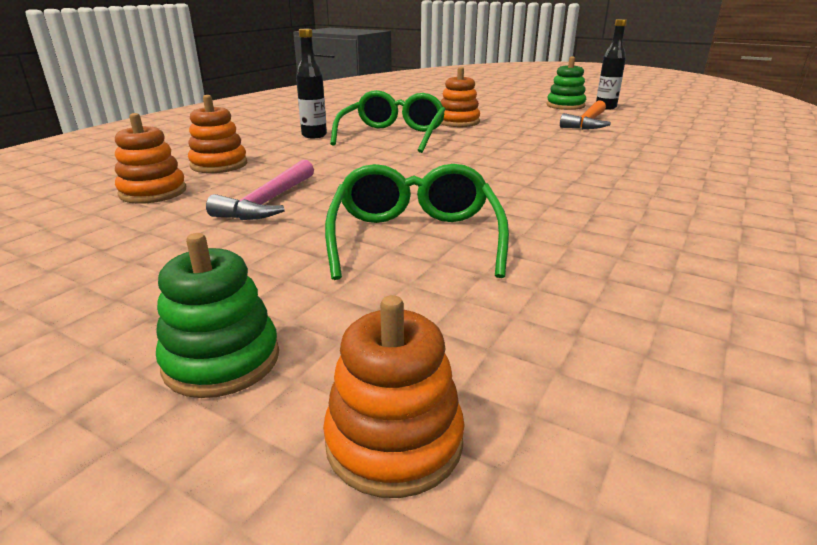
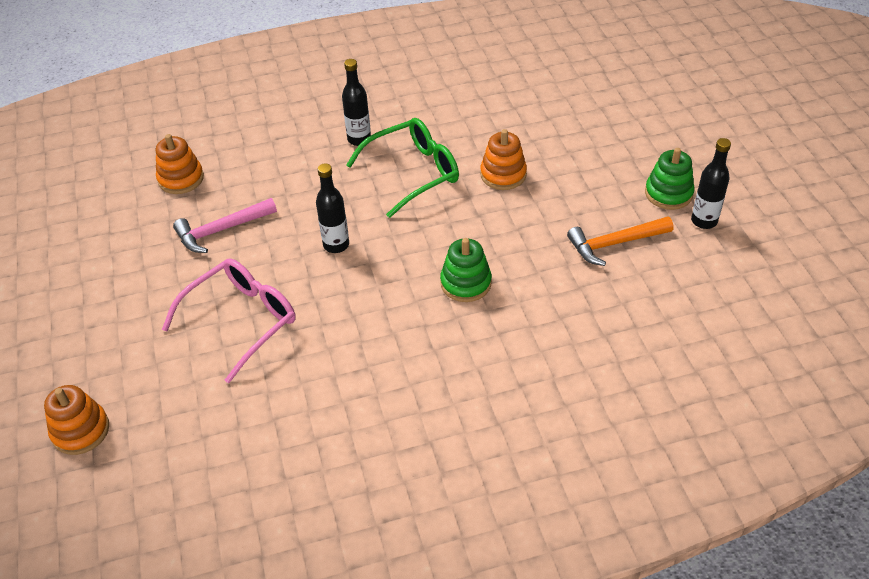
camera: 45 degrees right, 20 degrees up
green stacking toy [156,233,279,398] -> green stacking toy moved to [440,238,492,302]
orange stacking toy [188,95,247,173] -> none
green glasses [325,164,509,280] -> pink glasses [162,258,296,383]
none -> black bottle [316,163,349,253]

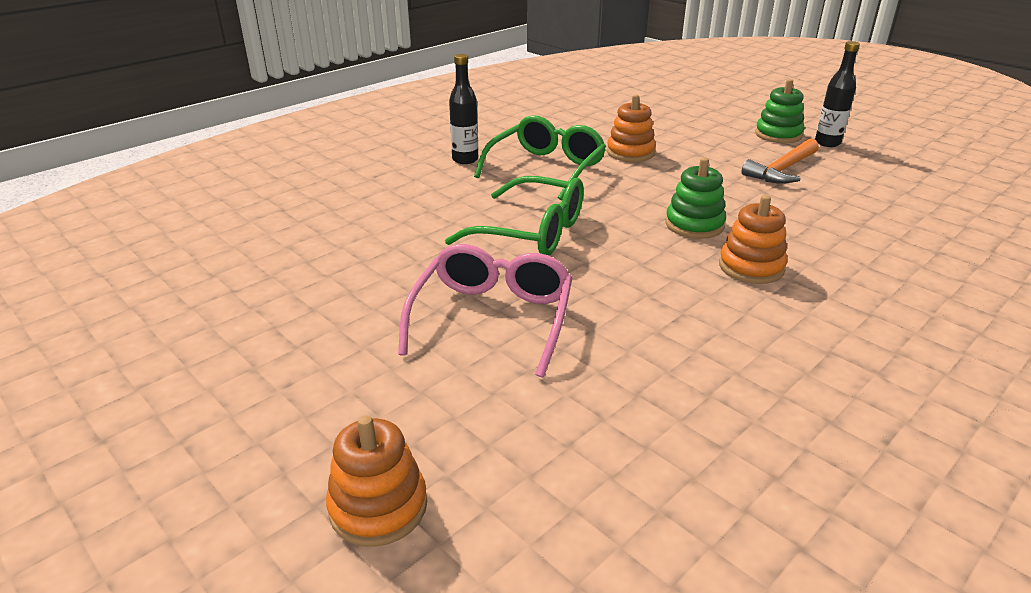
camera: 30 degrees left, 15 degrees down
orange stacking toy [156,134,204,194] -> orange stacking toy moved to [719,195,787,284]
pink hammer [173,198,277,253] -> none
black bottle [316,163,349,253] -> green glasses [445,176,584,256]

